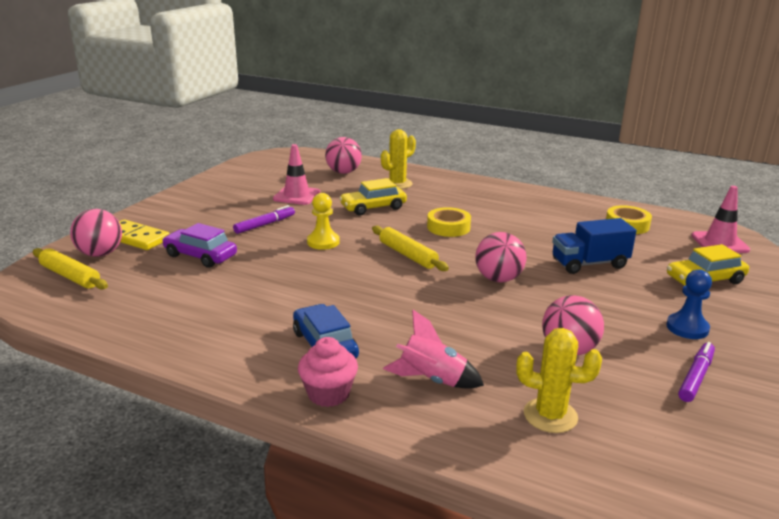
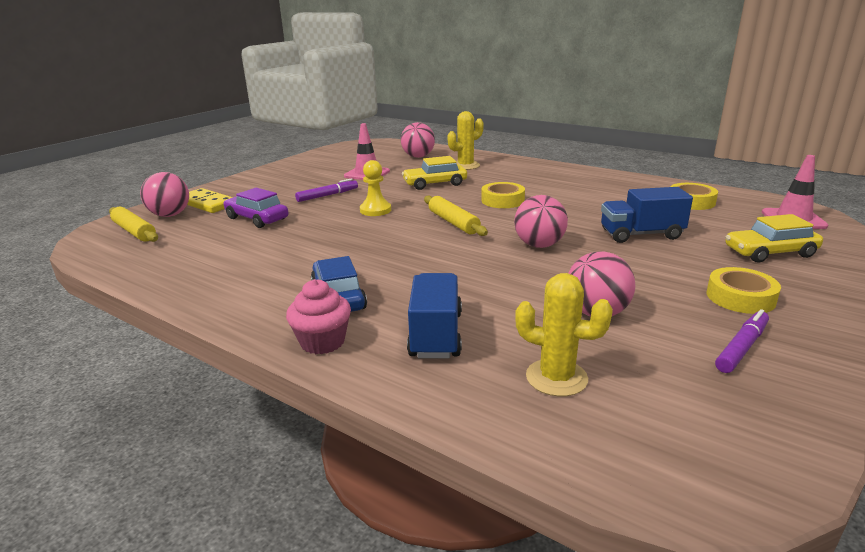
camera: 10 degrees right, 0 degrees up
pink rocket [383,310,484,389] -> blue truck [407,273,462,359]
blue pawn [666,270,712,339] -> yellow tape [707,267,781,314]

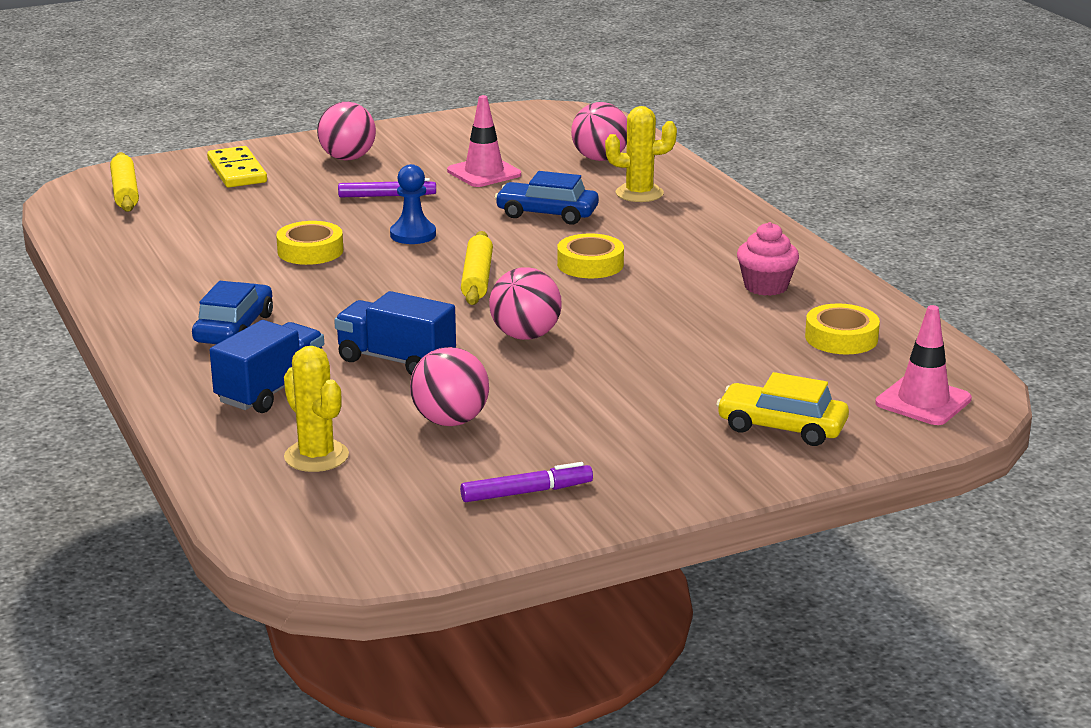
camera: 30 degrees right, 0 degrees up
pink ball [140,172,189,217] -> pink ball moved to [317,102,376,161]
purple car [224,187,288,228] -> none
pink cupcake [286,279,351,354] -> pink cupcake moved to [737,222,799,296]
yellow pawn [360,160,391,216] -> blue pawn [390,164,436,244]
yellow car [402,156,467,190] -> blue car [495,171,599,225]
blue truck [601,187,693,243] -> blue truck moved to [334,291,456,376]
yellow tape [707,267,781,314] -> yellow tape moved to [276,221,343,265]

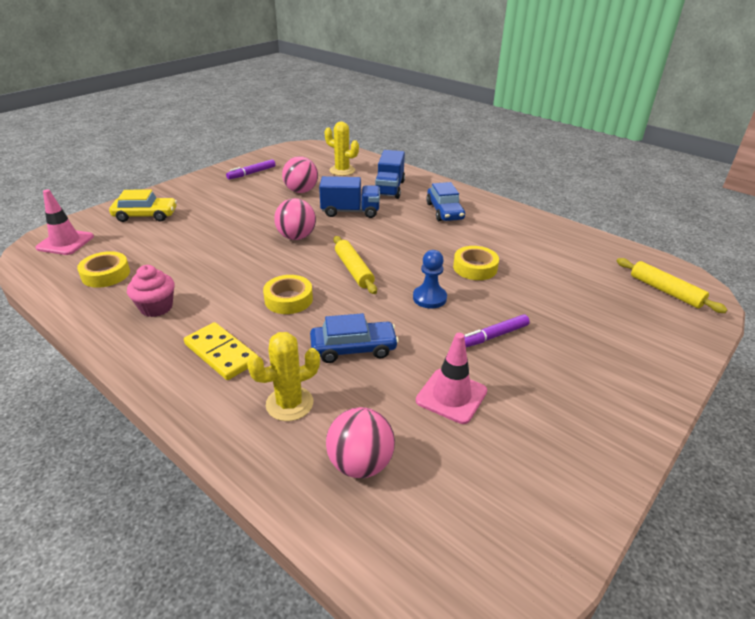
camera: 155 degrees right, 10 degrees up
yellow domino [207,146,267,187] -> yellow domino moved to [184,322,258,380]
pink ball [317,102,376,161] -> none

